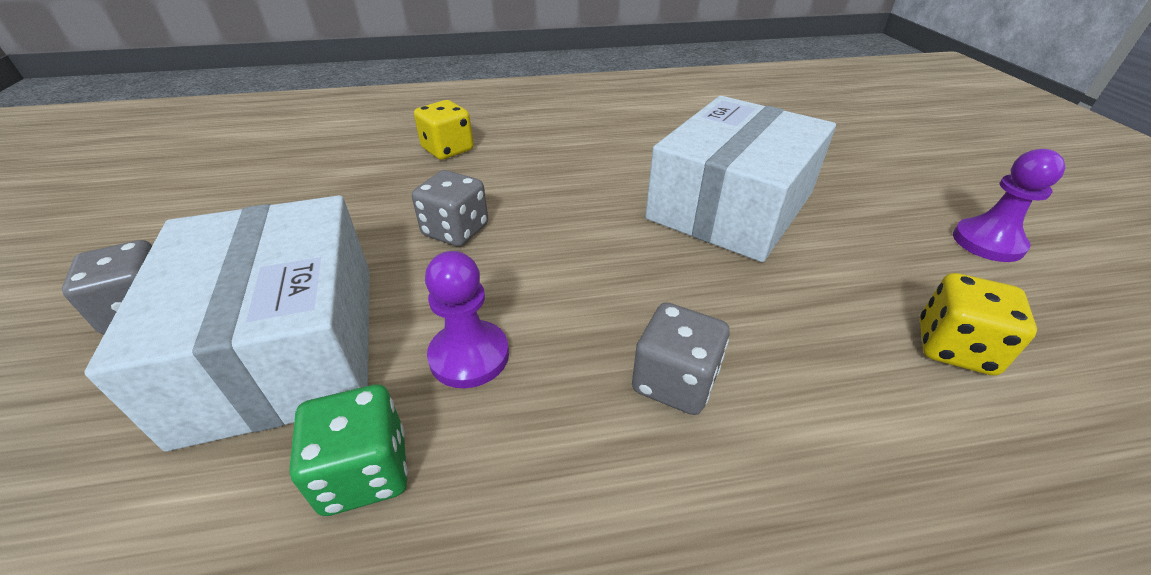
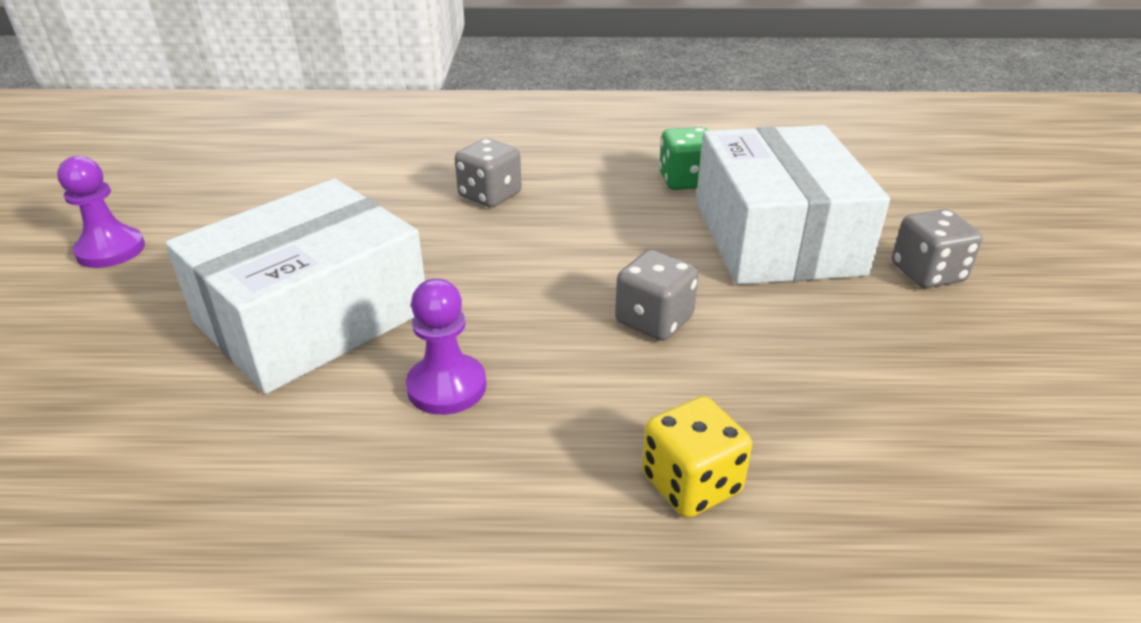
camera: 170 degrees left, 5 degrees down
purple pawn [425,251,509,388] -> purple pawn moved to [406,279,487,415]
yellow dice [920,273,1037,376] -> none

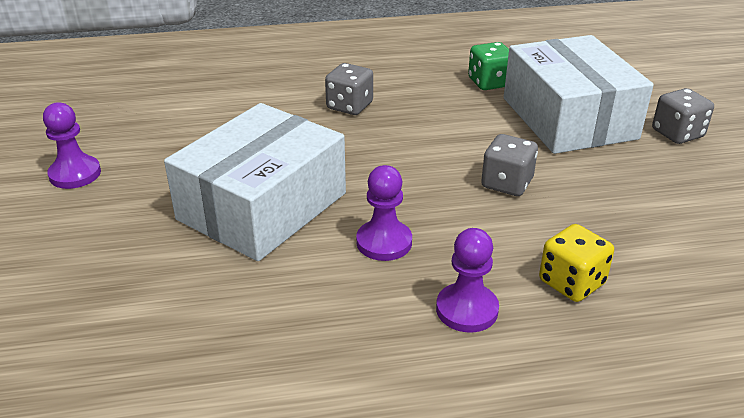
camera: 10 degrees left, 0 degrees up
none -> purple pawn [436,228,499,333]

